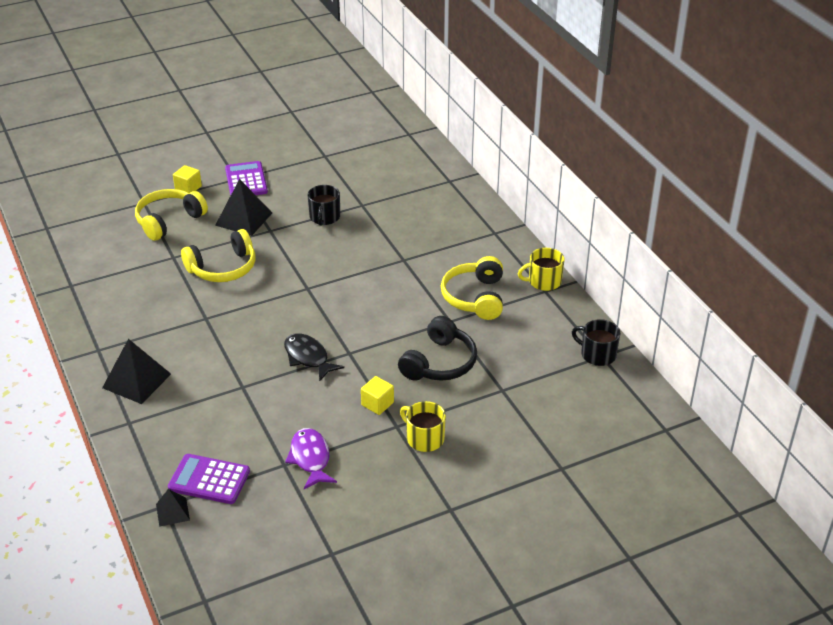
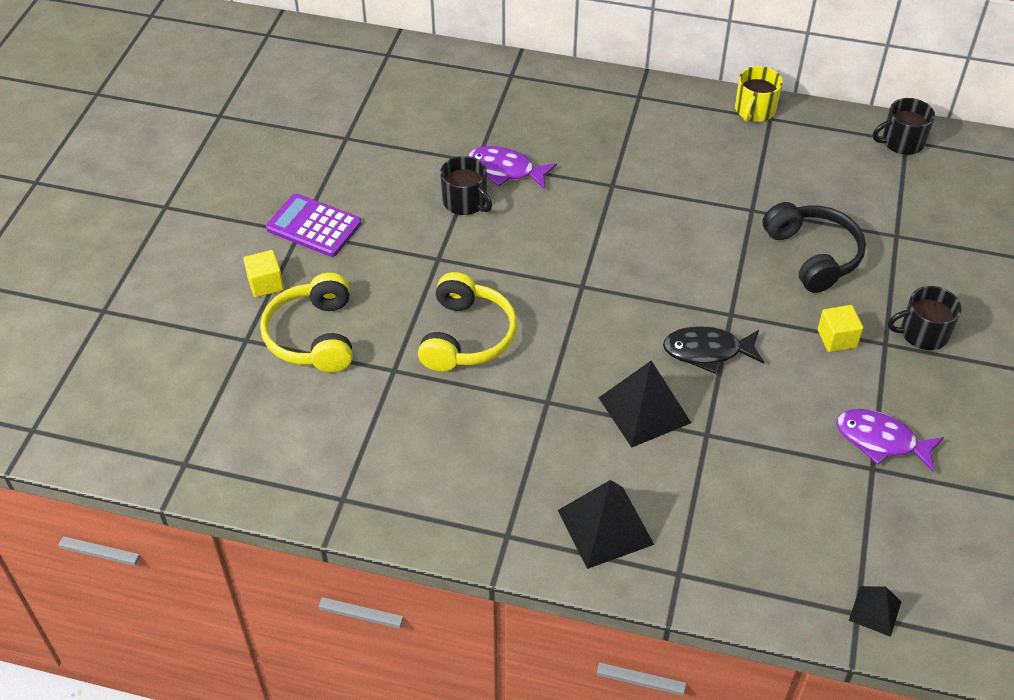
camera: 50 degrees left, 10 degrees up
purple calculator [168,454,250,504] -> none
black pyramid [215,179,272,236] -> black pyramid moved to [599,361,691,448]
yellow mug [400,401,446,452] -> black mug [888,286,961,350]
yellow headphones [441,256,503,320] -> none
none -> purple fish [468,146,557,190]

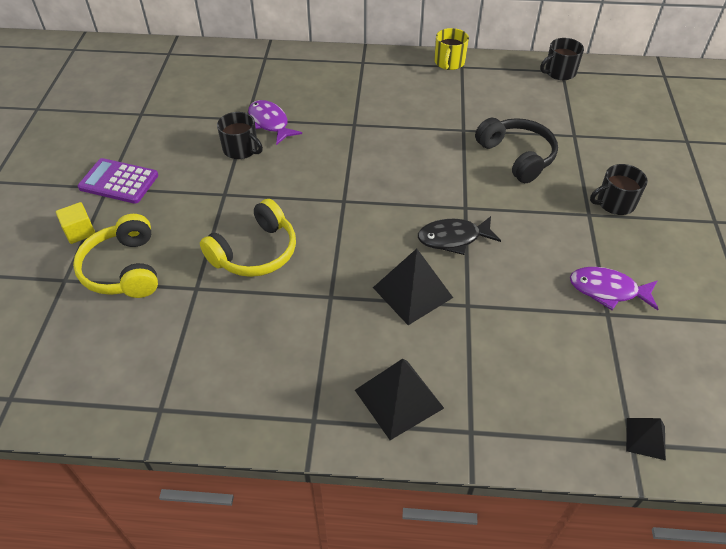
camera: 10 degrees left, 0 degrees up
yellow headphones [418,272,517,372] -> yellow headphones turned 45 degrees clockwise [200,199,296,277]
purple fish [468,146,557,190] -> purple fish turned 45 degrees clockwise [248,100,302,145]
yellow cube [818,305,863,352] -> none

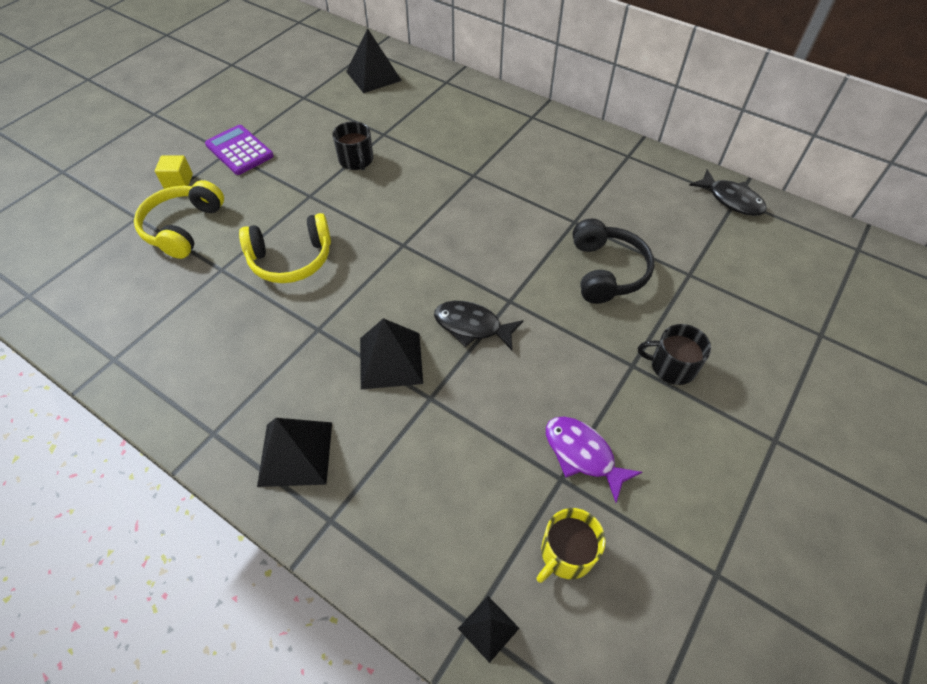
camera: 30 degrees right, 5 degrees up
purple fish [248,100,302,145] -> none
yellow mug [434,28,469,70] -> yellow mug moved to [537,508,606,583]
black mug [540,38,584,80] -> black fish [689,169,767,216]
none -> black pyramid [346,28,402,93]

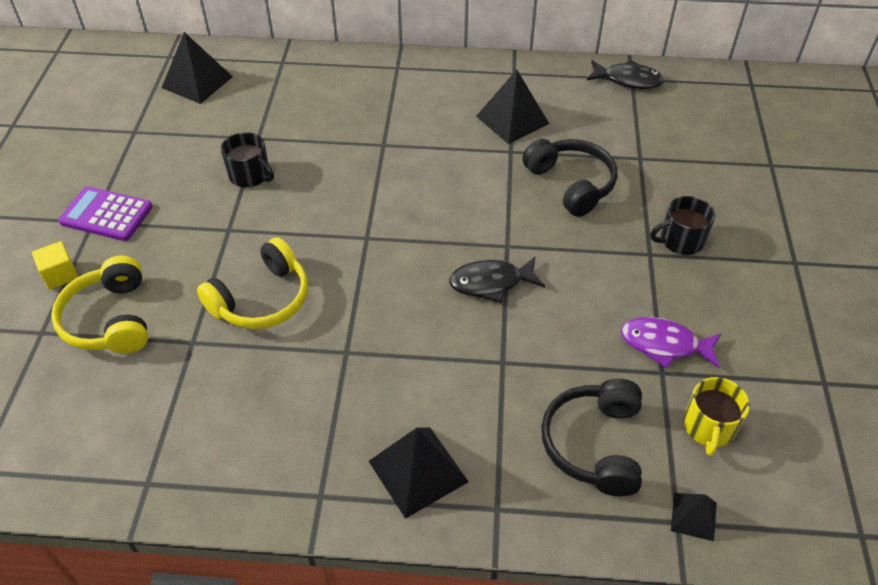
camera: 30 degrees left, 5 degrees down
black pyramid [360,318,423,389] -> black pyramid moved to [476,70,549,144]
none -> black headphones [541,379,642,496]

